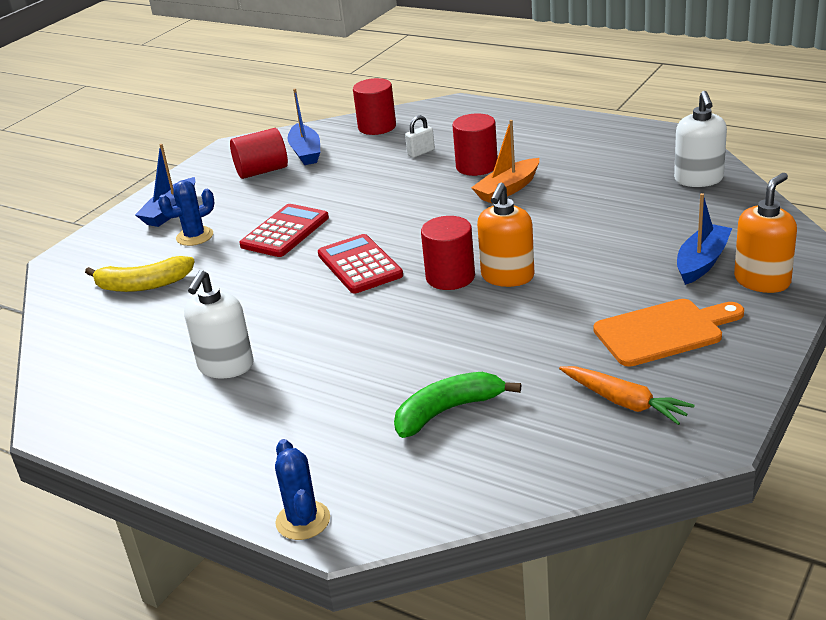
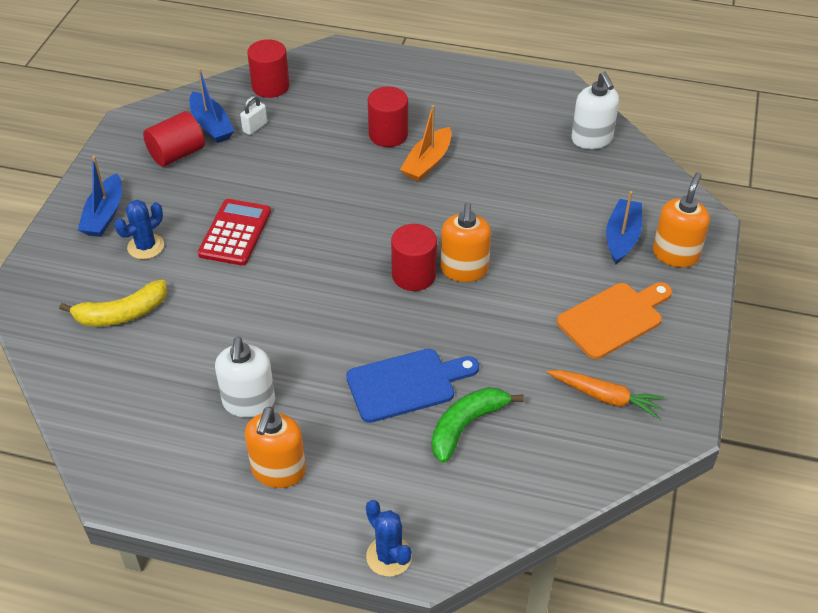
camera: 20 degrees left, 15 degrees up
red calculator [318,234,403,294] -> none
white padlock [405,115,435,158] -> white padlock moved to [240,95,267,135]
none -> orange soap dispenser [245,407,306,488]
none -> blue cutting board [346,349,479,423]

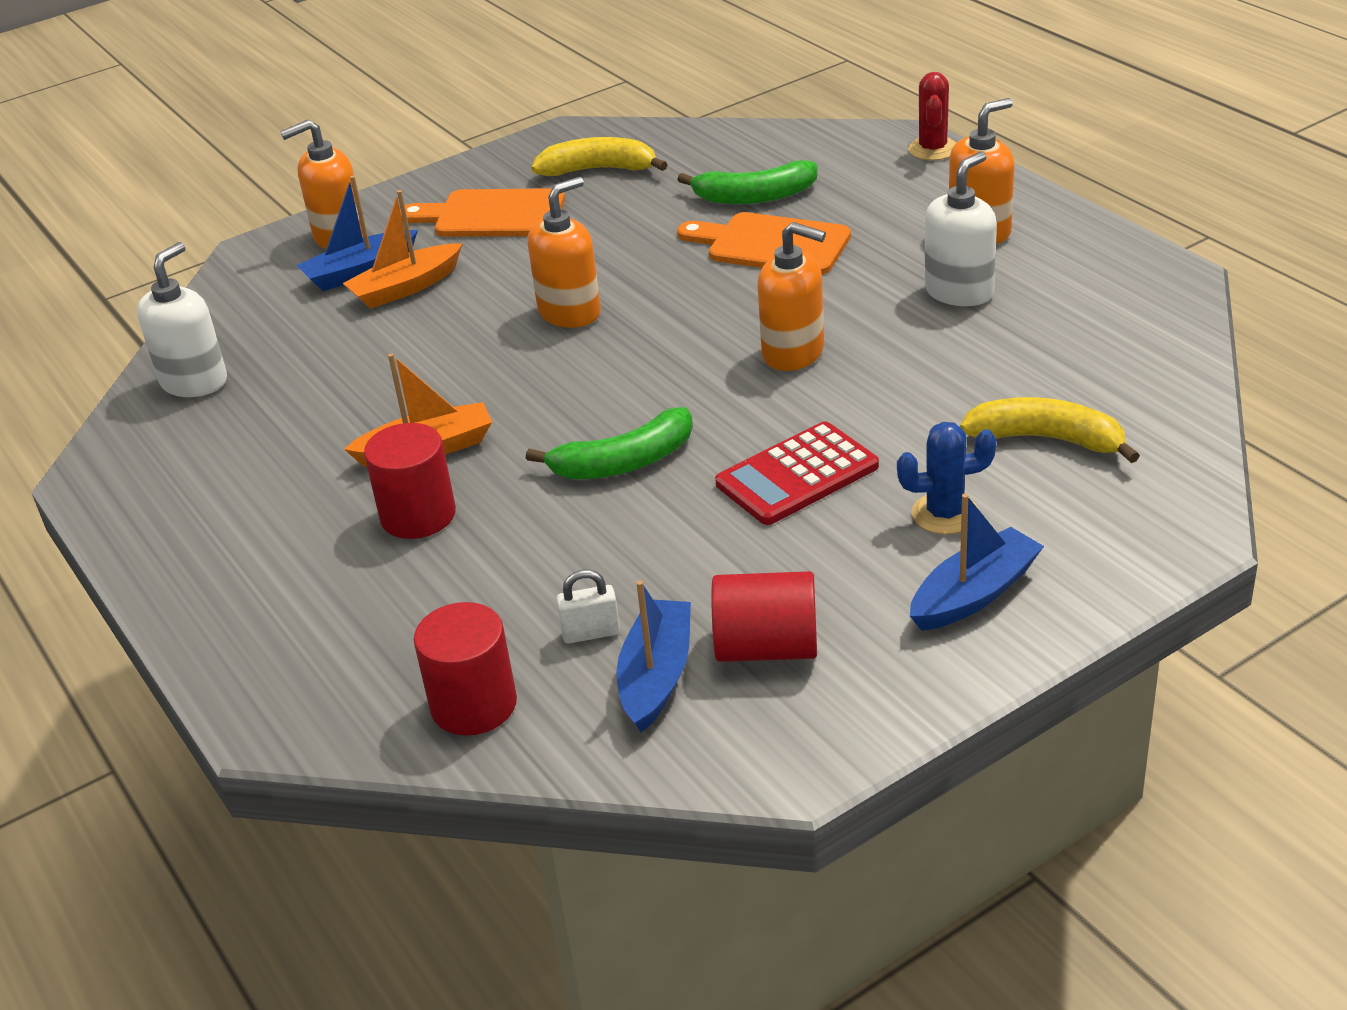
camera: 135 degrees left, 10 degrees down
blue cutting board [346,349,479,423] -> orange cutting board [677,212,851,275]
blue cactus [366,500,412,577] -> red cactus [908,72,956,161]
red cylinder [391,224,437,291] -> none
orange carrot [547,370,664,418] -> yellow banana [531,137,668,176]
none -> orange boat [343,190,463,309]
none -> green banana [526,407,693,479]
none -> orange soap dispenser [757,222,826,371]

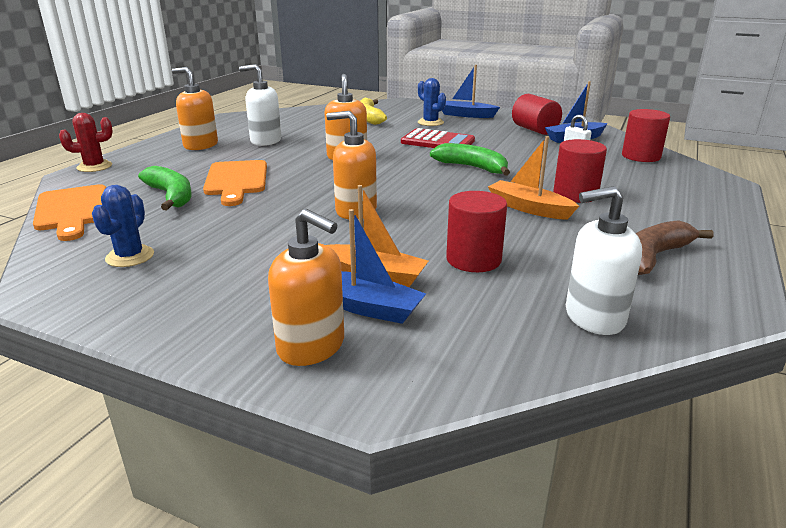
camera: 125 degrees left, 10 degrees down
orange cutting board [400,188,565,237] -> orange cutting board moved to [33,184,106,241]
yellow banana [531,137,668,176] -> blue cactus [92,185,154,267]
none -> red cylinder [446,191,507,272]
none -> brown banana [636,220,714,275]

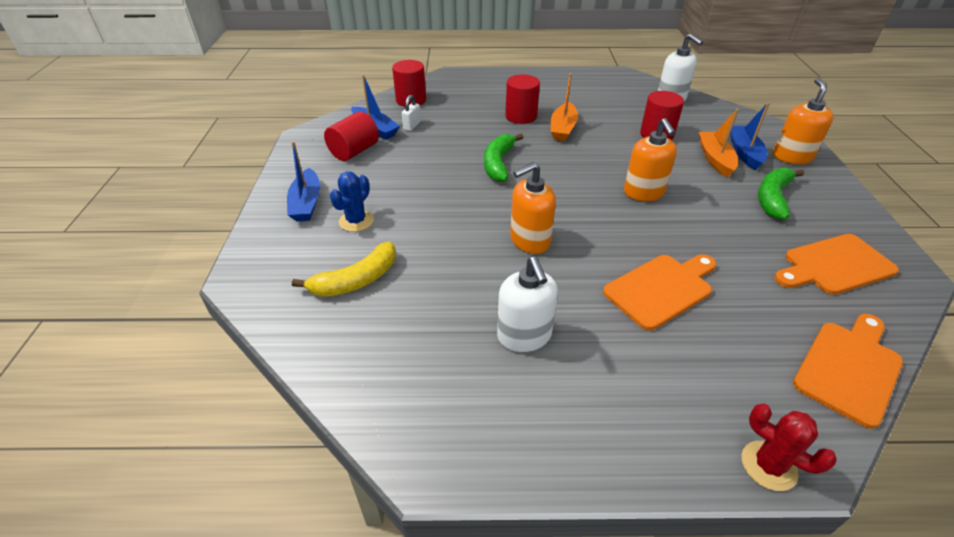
camera: 115 degrees left, 15 degrees up
blue cactus [92,185,154,267] -> orange cutting board [774,234,899,295]
green banana [138,166,191,210] -> green banana moved to [758,168,804,219]
orange soap dispenser [172,67,218,150] -> none
red calculator [401,128,475,148] -> none
brown banana [636,220,714,275] -> none

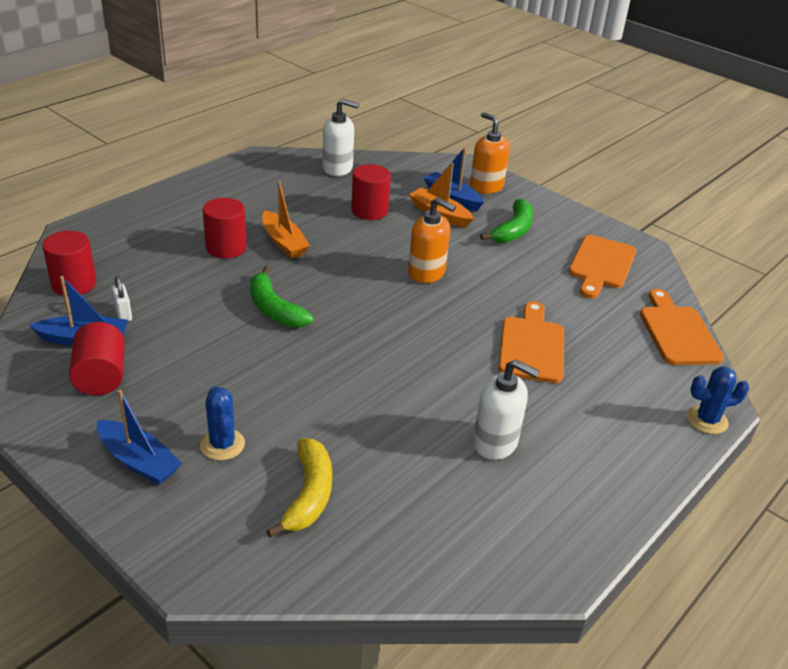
camera: 50 degrees left, 5 degrees down
orange soap dispenser [510,162,556,254] -> none
red cactus [742,404,837,491] -> blue cactus [687,366,749,434]
green banana [758,168,804,219] -> green banana turned 135 degrees counterclockwise [480,199,533,243]

